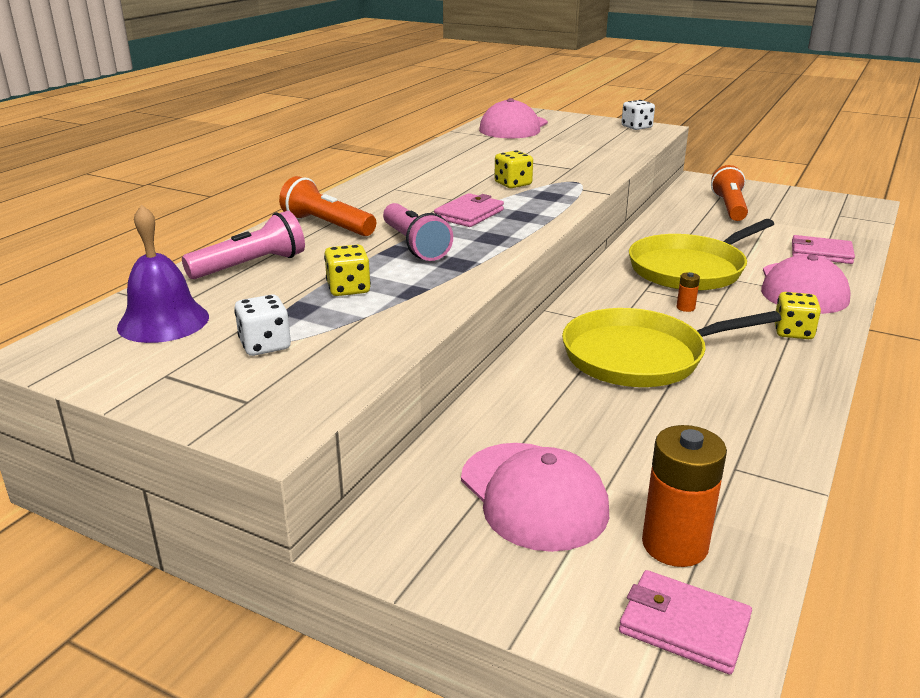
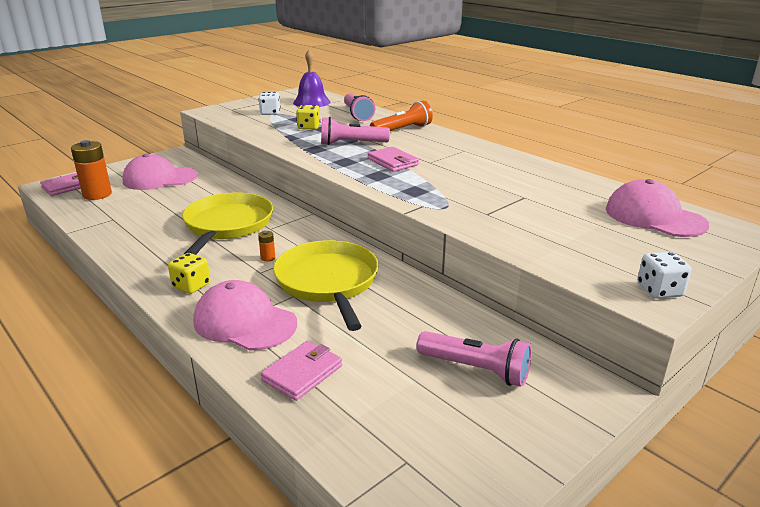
camera: 110 degrees right, 0 degrees up
yellow dice [494,150,533,188] -> none
orange flashlight [711,165,748,221] -> pink flashlight [417,331,532,387]

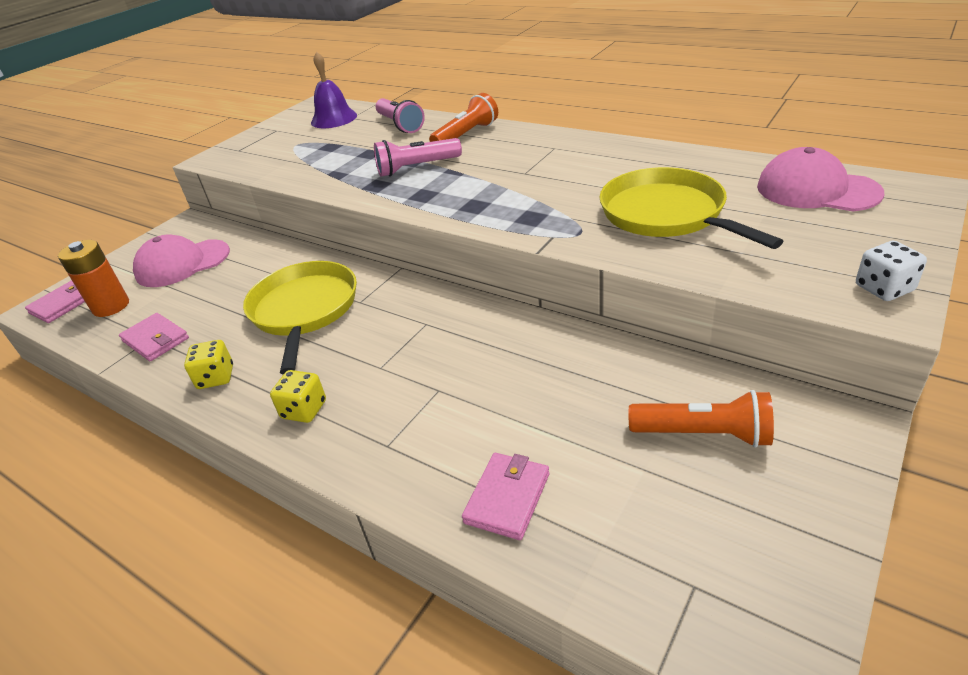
camera: 10 degrees left, 10 degrees up
pink cap [193,280,297,351] -> none
orange battery [258,231,275,262] -> none
white dice [259,92,280,115] -> none
yellow pan [273,240,379,331] -> yellow pan moved to [599,167,784,249]
yellow dice [296,105,320,130] -> yellow dice moved to [184,340,233,389]
pink wallet [368,147,419,172] -> pink wallet moved to [119,313,189,361]
pink flashlight [417,331,532,387] -> orange flashlight [629,390,774,447]

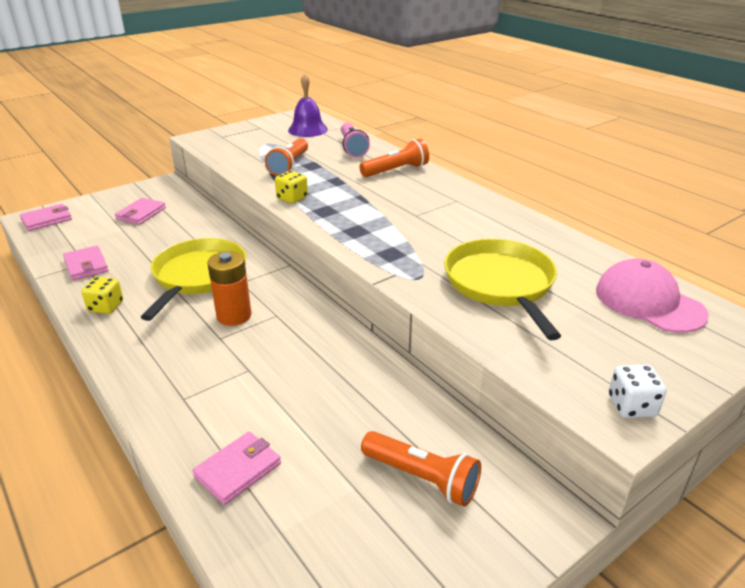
camera: 15 degrees right, 5 degrees down
orange battery [58,240,129,317] -> orange battery moved to [207,251,252,326]
pink cap [133,235,230,287] -> pink wallet [115,198,166,225]
yellow dice [270,370,326,423] -> yellow dice moved to [275,171,308,204]
pink flashlight [374,138,462,177] -> none
none -> orange flashlight [265,138,308,176]

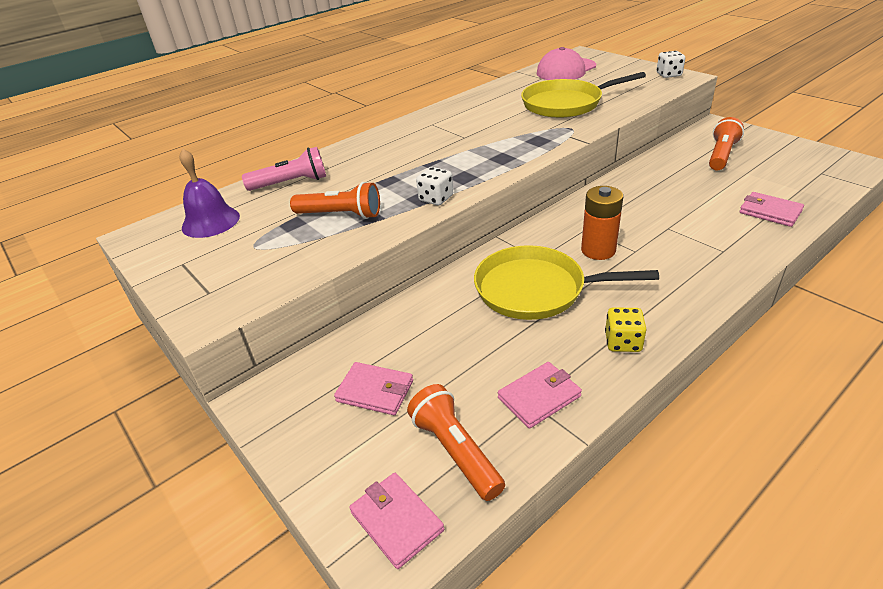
camera: 90 degrees left, 5 degrees up
yellow dice [275,171,308,204] -> white dice [416,167,453,205]
orange flashlight [359,139,429,177] -> orange flashlight moved to [407,384,505,501]

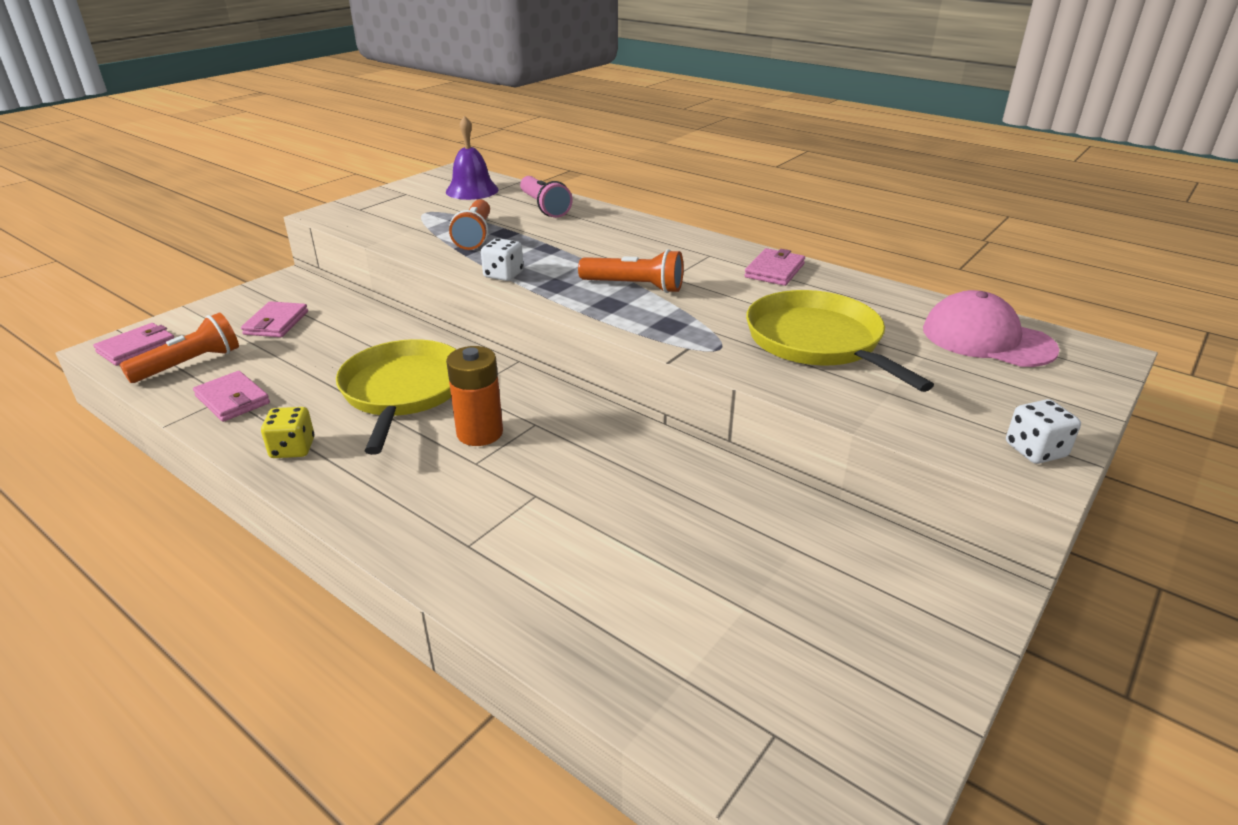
camera: 75 degrees right, 5 degrees down
orange flashlight [709,117,744,170] -> orange flashlight moved to [578,249,683,293]
pink wallet [740,192,804,227] -> pink wallet moved to [744,248,805,286]

